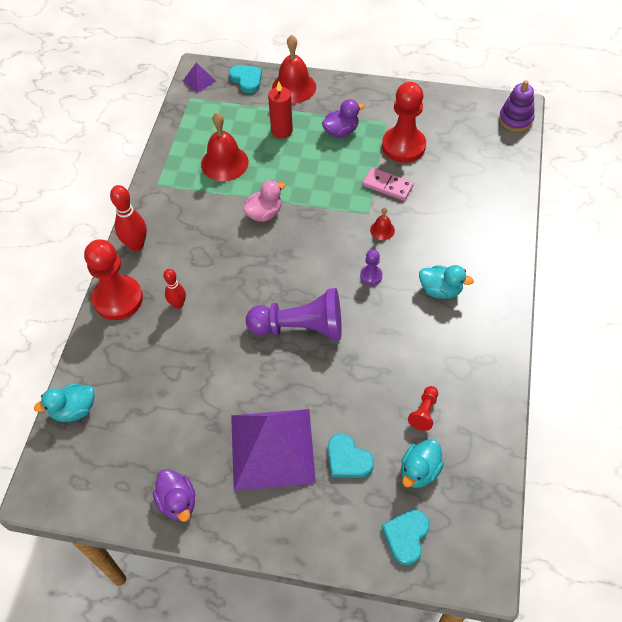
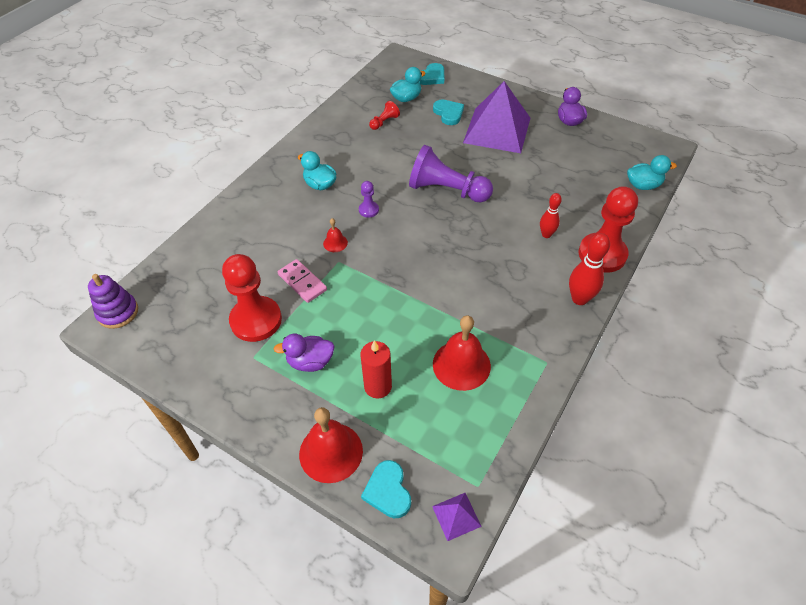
camera: 160 degrees left, 5 degrees down
pink duck [243,180,286,222] -> none

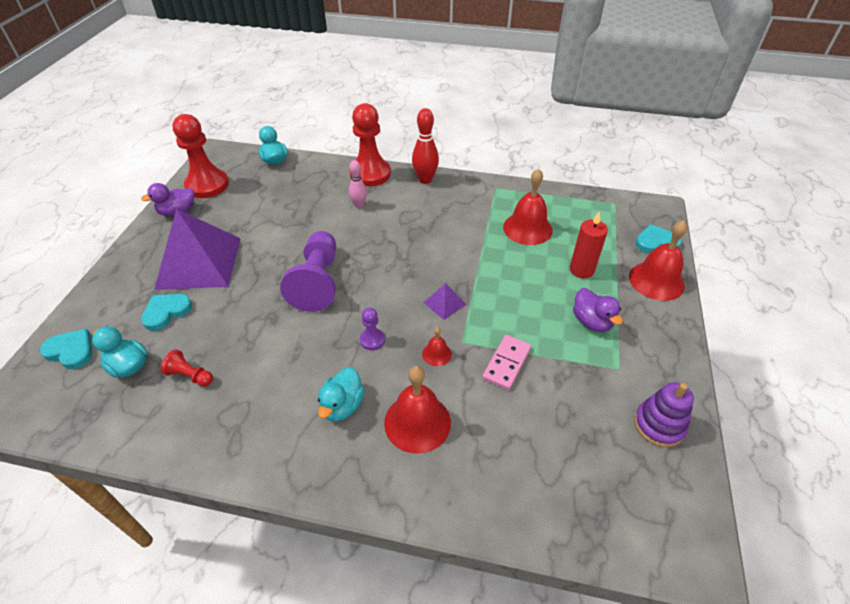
camera: 110 degrees left, 5 degrees down
purple stacking toy [88,274,138,329] -> purple stacking toy moved to [634,382,694,447]
red pawn [222,254,282,342] -> red pawn moved to [172,114,229,198]
turquoise heart [361,460,411,518] -> turquoise heart turned 150 degrees counterclockwise [635,224,682,253]
purple pyramid [432,493,482,541] -> purple pyramid moved to [423,283,466,320]
red bowling pin [540,193,562,238] -> pink bowling pin [349,160,367,208]
none -> red bell [384,366,451,454]

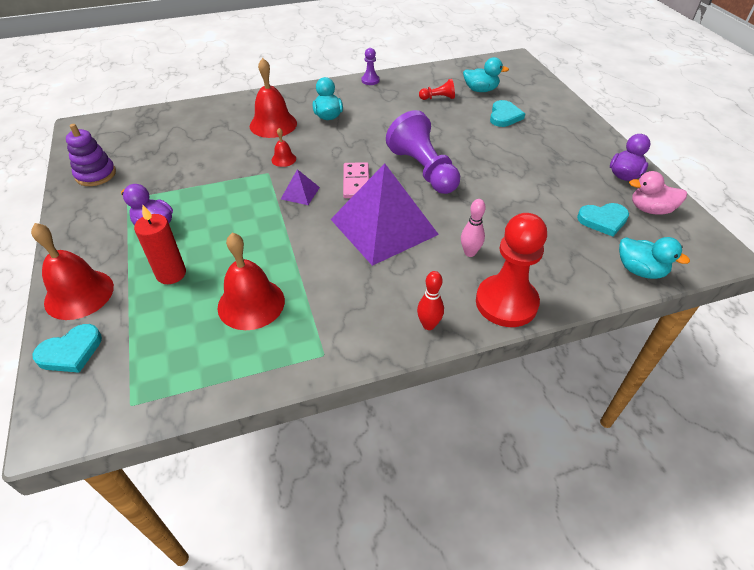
camera: 150 degrees right, 0 degrees up
turquoise heart [40,329,93,369] -> turquoise heart moved to [577,203,629,237]
purple pyramid [154,209,241,290] -> purple pyramid moved to [331,163,439,266]
red pawn [172,114,229,198] -> pink duck [629,171,687,215]
purple pawn [360,308,385,350] -> purple pawn moved to [361,48,380,85]
red bowling pin [412,108,439,184] -> red bowling pin [417,271,444,330], size x0.64
pink domino [482,335,531,390] -> pink domino moved to [343,162,369,198]

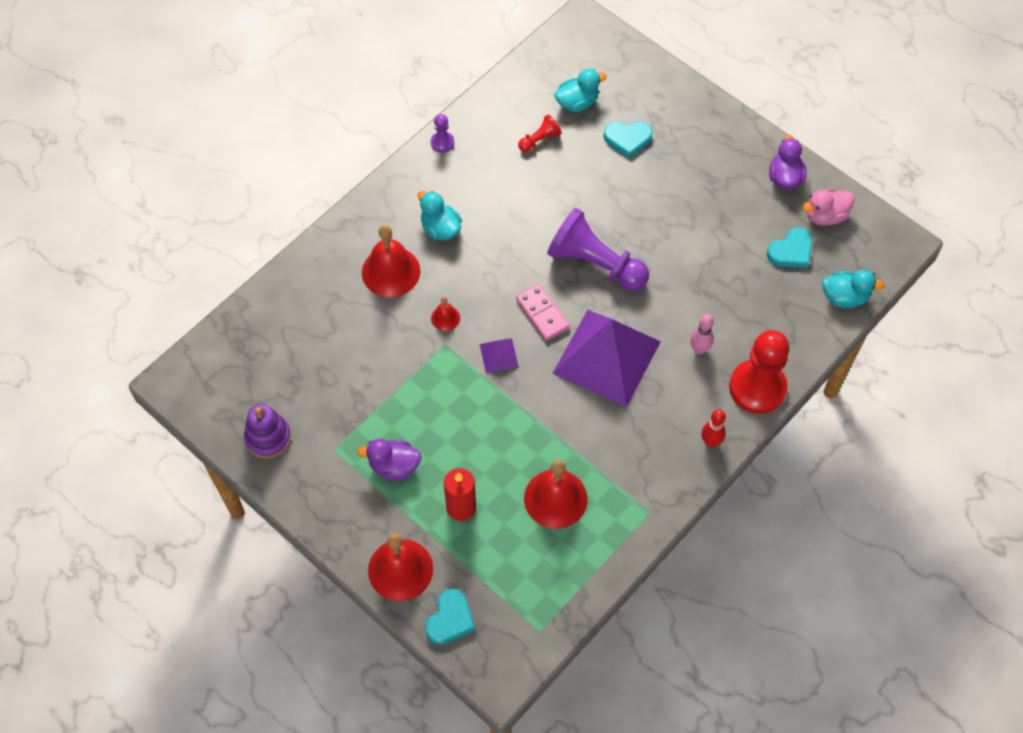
camera: 30 degrees left, 15 degrees up
turquoise heart [490,100,525,127] -> turquoise heart turned 105 degrees clockwise [604,121,653,158]

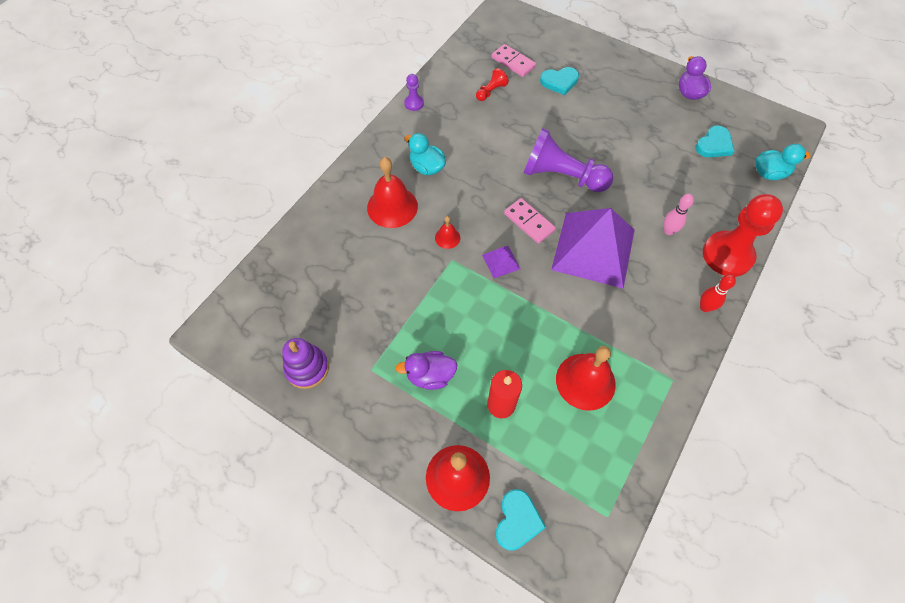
camera: 10 degrees left, 0 degrees up
turquoise duck [555,69,607,112] -> pink domino [491,44,536,77]
pink duck [802,189,855,225] -> none

